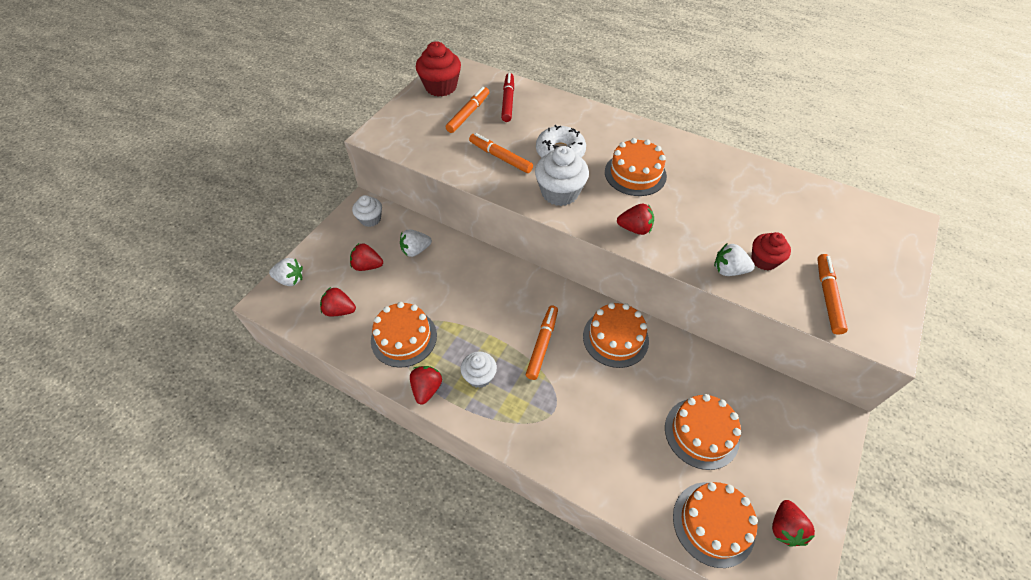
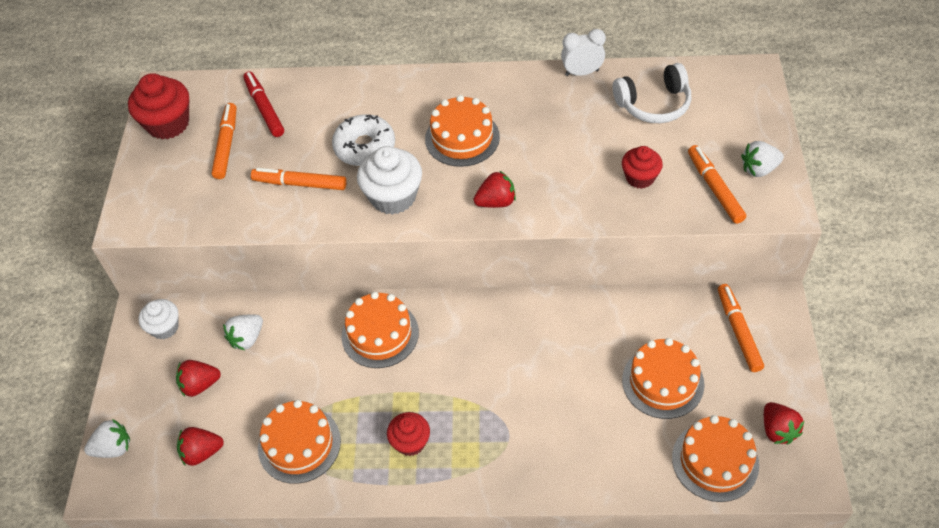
camera: 25 degrees left, 0 degrees up
red strawberry [410,366,442,405] -> none
white cupcake [461,351,497,388] -> red cupcake [387,412,430,456]
orange marker [526,305,558,380] -> orange marker moved to [718,284,764,372]
orange cake [583,303,649,368] -> orange cake moved to [341,292,419,368]
white strawberry [714,244,755,276] -> white strawberry moved to [741,141,784,177]
none -> white clock [561,29,606,76]
none -> white headphones [613,63,691,123]

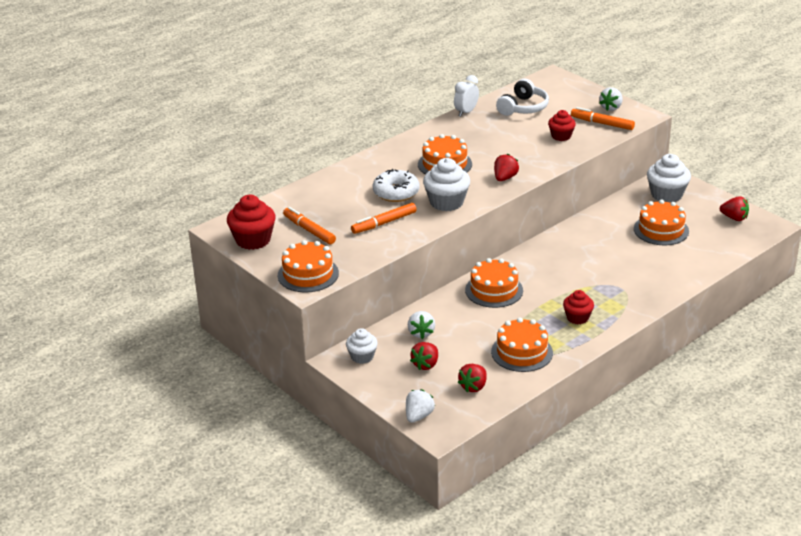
camera: 45 degrees left, 20 degrees down
red marker [243,72,284,137] -> none
orange cake [672,415,759,502] -> orange cake moved to [278,240,339,293]
orange marker [718,284,764,372] -> white cupcake [647,154,691,203]

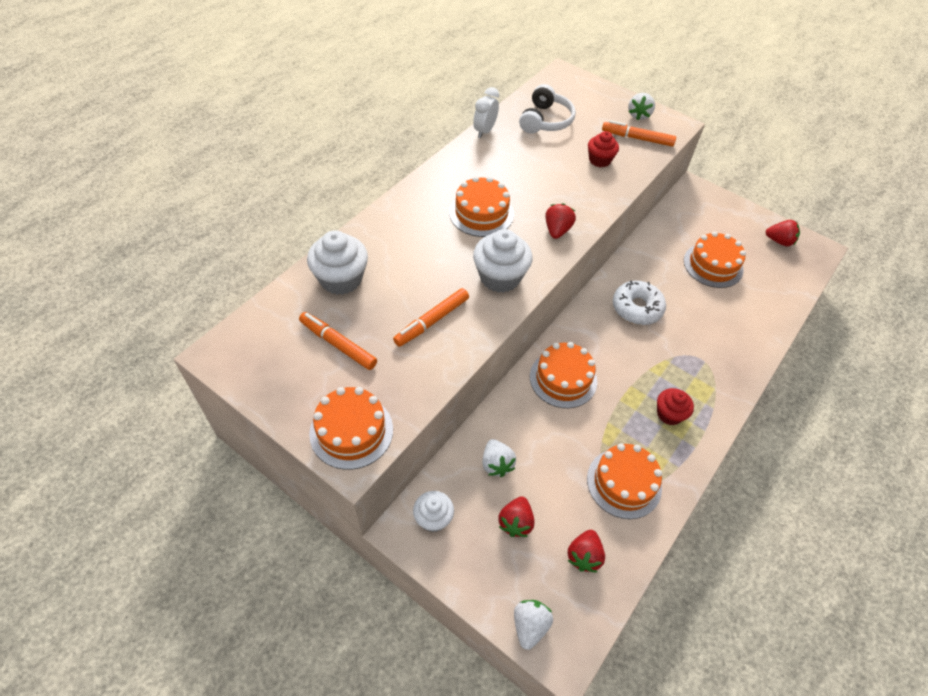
camera: 15 degrees left, 20 degrees up
red cupcake [227,195,276,250] -> none
white donut [373,169,420,202] -> white donut moved to [613,281,666,325]
white cupcake [647,154,691,203] -> white cupcake moved to [307,230,368,295]

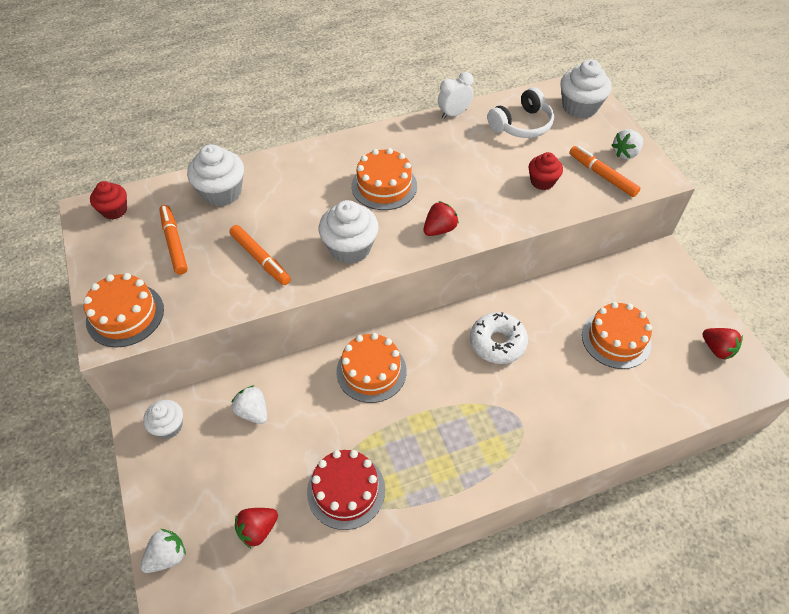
camera: 35 degrees right, 0 degrees up
orange marker [393,288,469,347] -> orange marker turned 120 degrees counterclockwise [229,225,291,285]
white strawberry [482,439,516,477] -> white strawberry turned 120 degrees clockwise [231,385,267,424]
red strawberry [498,496,534,537] -> none
orange cake [587,443,662,519] -> red cake [307,450,385,530]
red cupcake [657,388,694,425] -> red cupcake moved to [90,181,127,220]
none -> white cupcake [560,59,612,119]

